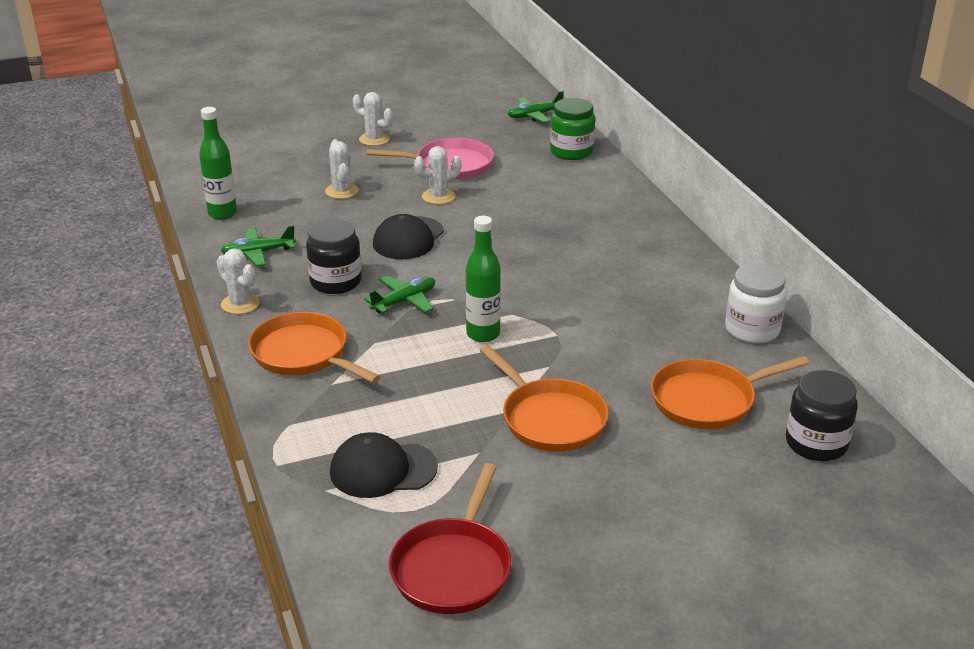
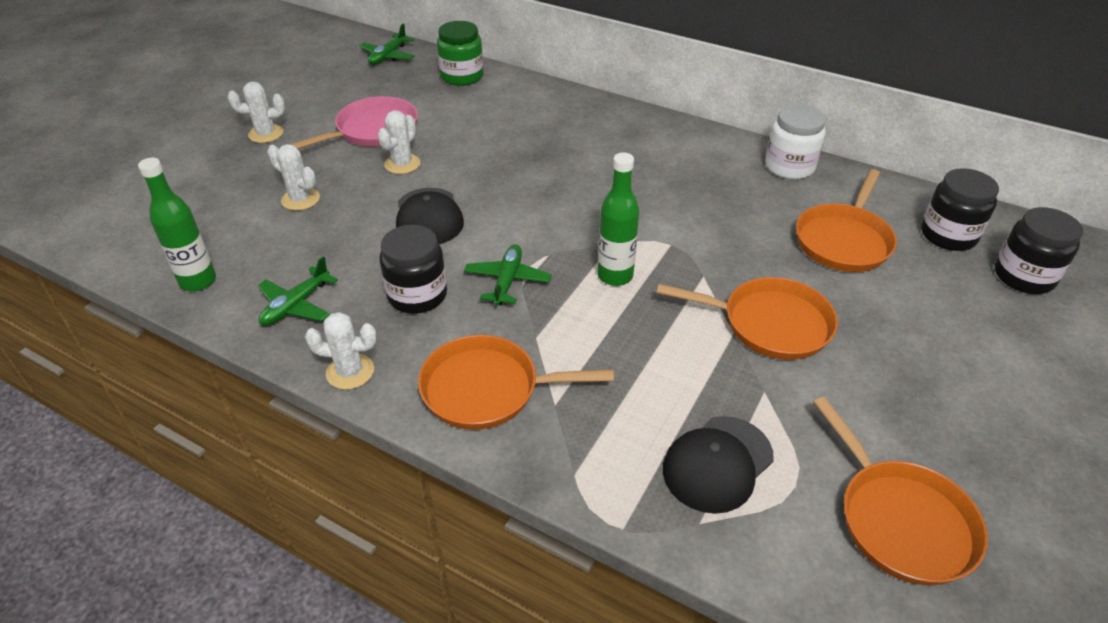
camera: 40 degrees left, 10 degrees up
red pan [389,463,511,614] -> orange pan [813,397,988,585]
none -> black jar [995,207,1083,294]

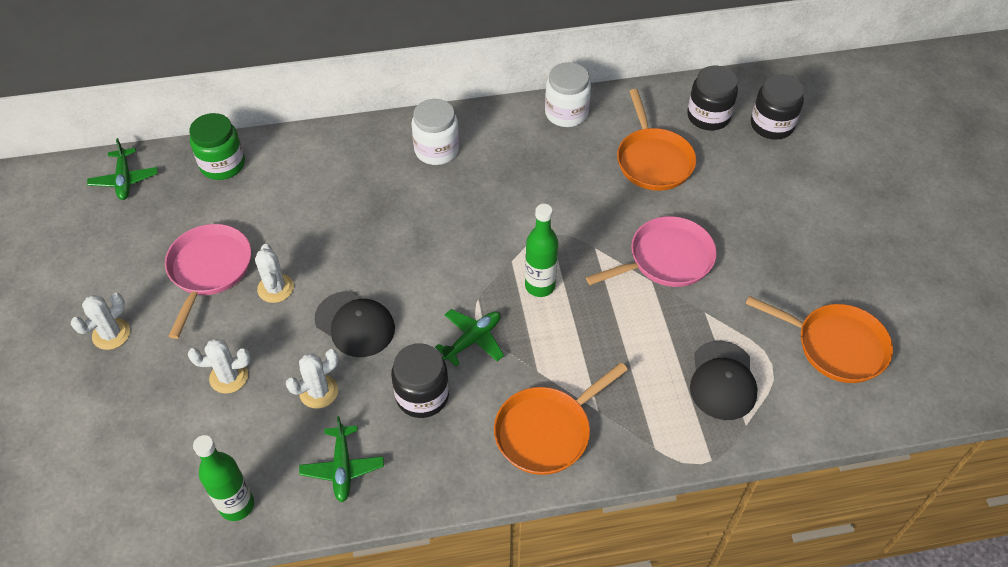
camera: 40 degrees left, 10 degrees up
white cactus [305,312,377,390] -> white cactus moved to [286,349,338,409]
green plane [464,244,552,306] -> green plane turned 75 degrees clockwise [435,309,504,366]
orange pan [657,277,838,360] -> pink pan [586,216,717,287]
none -> white jar [411,99,459,165]

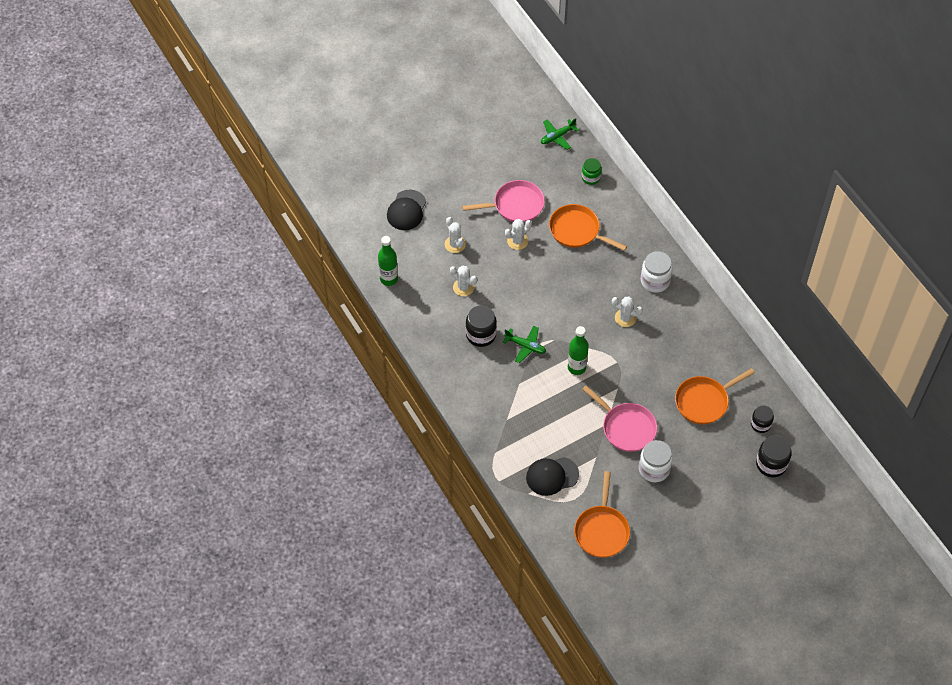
camera: 70 degrees right, 5 degrees up
white cactus [71,293,130,350] -> white cactus moved to [612,296,643,327]
green jar [189,113,245,180] -> green jar [582,158,602,185], size x0.66
green plane [299,416,384,502] -> none
black cap [314,291,395,357] -> black cap moved to [387,190,426,230]
orange pan [494,362,628,475] -> orange pan moved to [549,204,627,251]
white jar [545,62,591,127] -> white jar moved to [639,440,673,482]
black jar [687,66,738,131] -> black jar [751,405,774,433], size x0.66

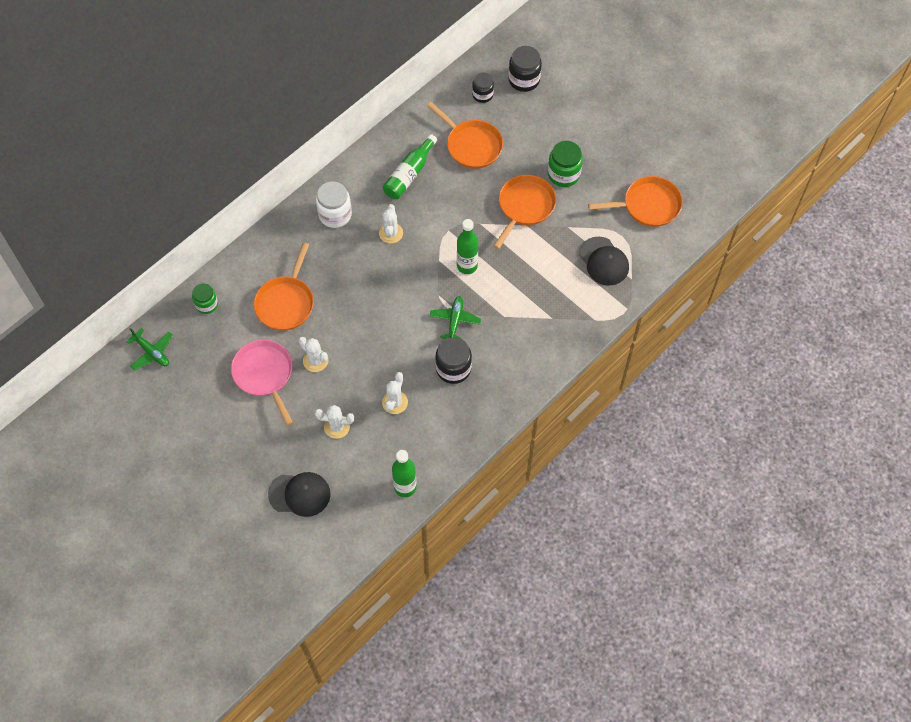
camera: 105 degrees left, 5 degrees up
white cactus [445,217,466,253] -> white cactus turned 45 degrees clockwise [315,405,354,439]
pink pan [582,385,657,452] -> orange pan [493,175,556,249]
white jar [639,440,673,482] -> green jar [548,141,583,187]
none -> green bottle [383,134,437,199]

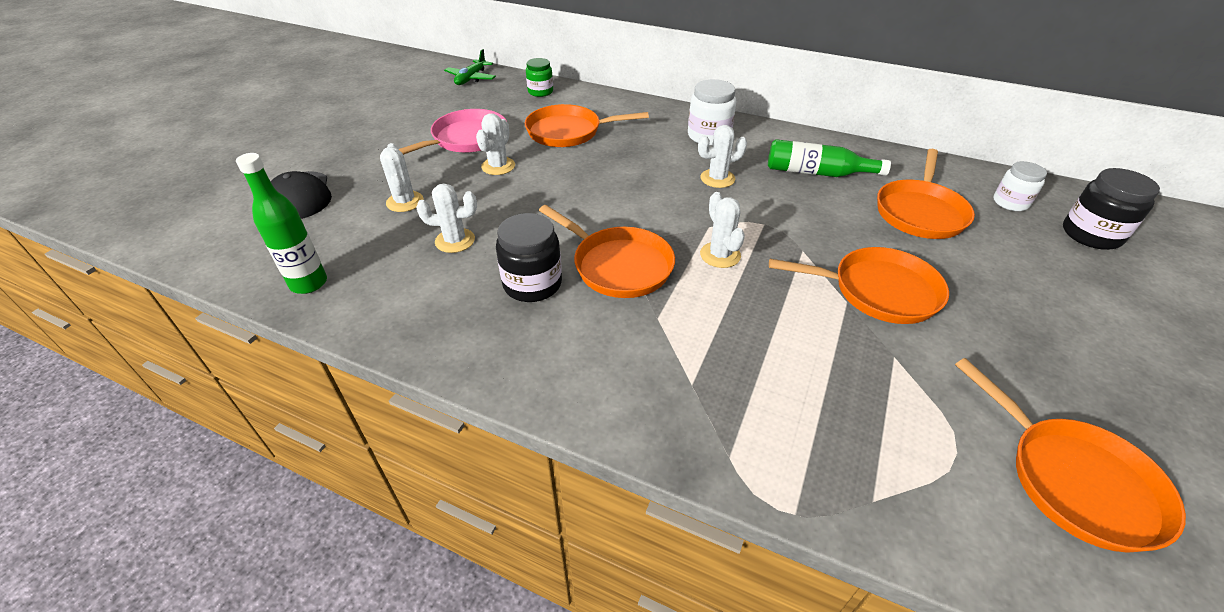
camera: 70 degrees right, 20 degrees down
green plane [430,296,481,339] -> orange pan [539,205,675,298]
green bottle [457,219,478,274] -> white cactus [700,192,745,268]
black jar [472,72,494,103] -> white jar [993,161,1047,211]
green jar [548,141,583,187] -> none
black cap [579,237,629,285] -> none

